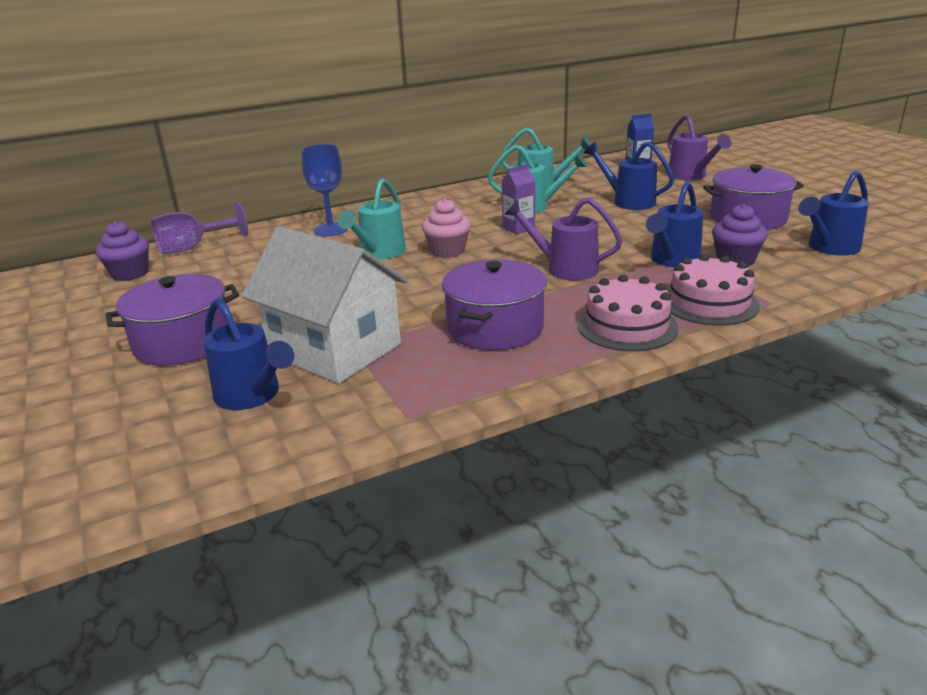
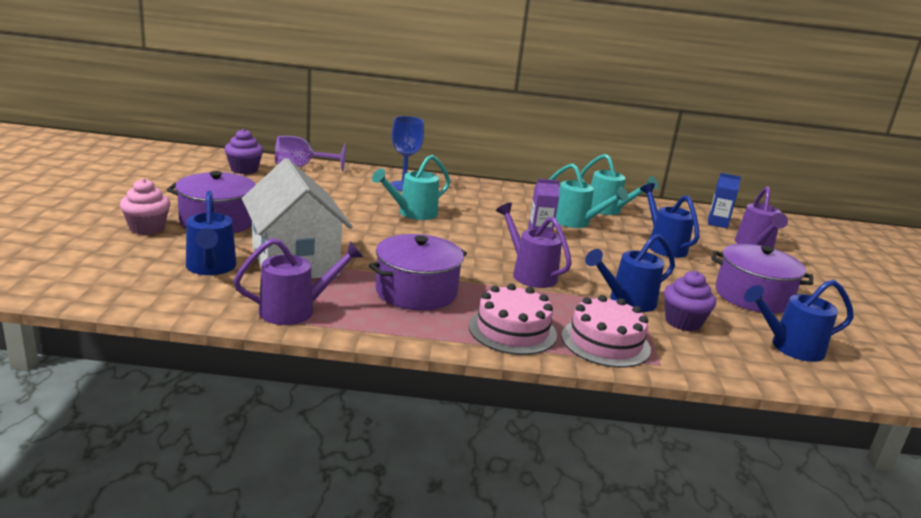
camera: 25 degrees right, 5 degrees down
pink cupcake [422,198,471,258] -> pink cupcake moved to [120,178,171,235]
none -> purple watering can [234,238,364,325]

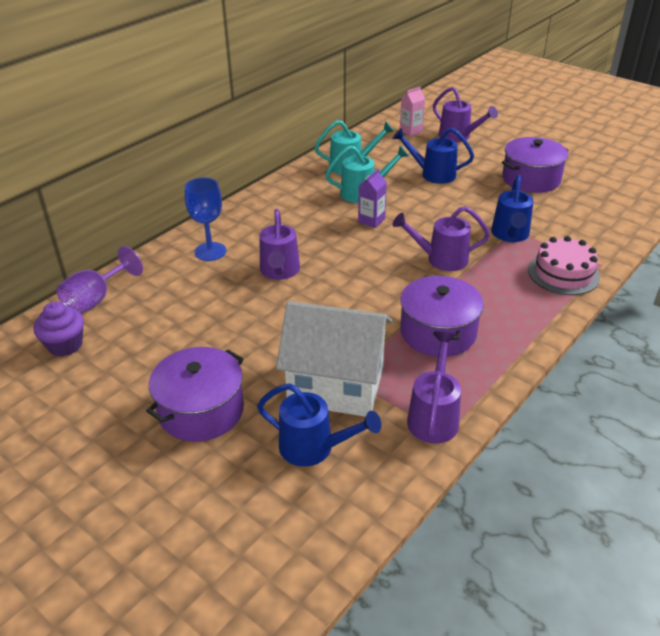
camera: 50 degrees left, 15 degrees up
pink cupcake [120,178,171,235] -> none
turquoise watering can [372,155,450,220] -> purple watering can [259,209,300,280]
pink cake [469,283,557,355] -> none
purple cupcake [664,271,716,332] -> none
blue carton [708,173,741,229] -> pink carton [400,87,425,136]
blue watering can [744,280,854,362] -> none

